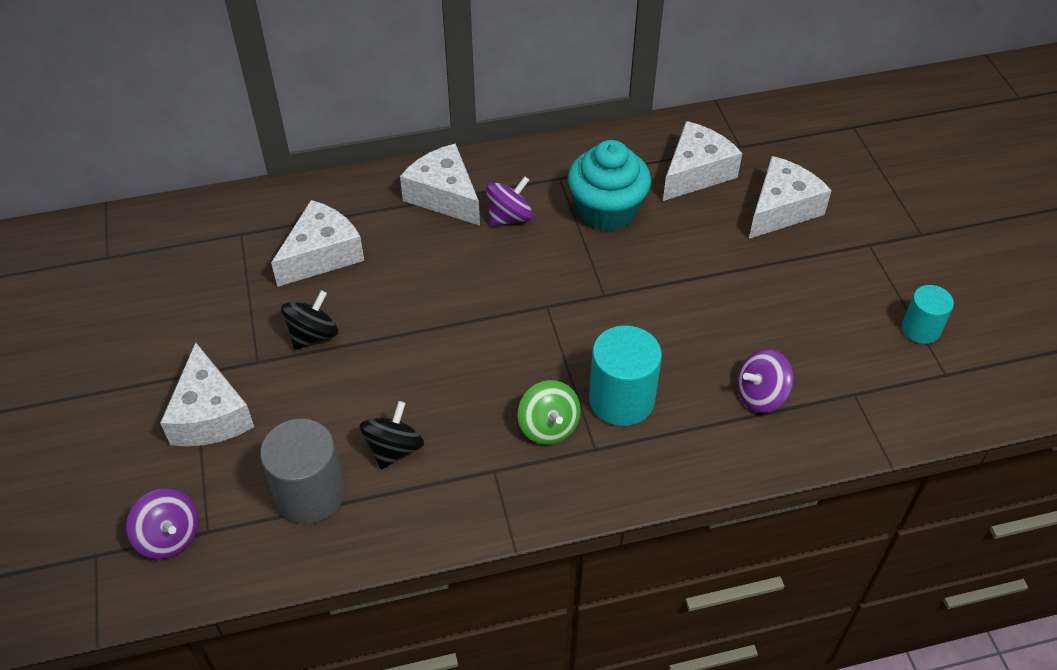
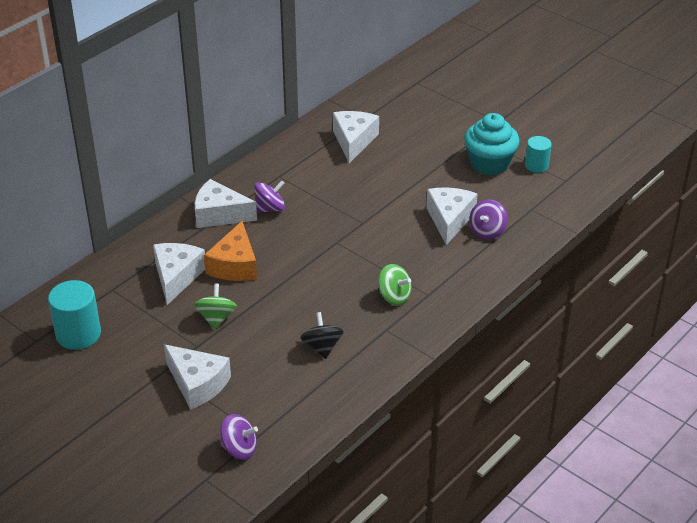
camera: 35 degrees left, 10 degrees down
grey cylinder [260,419,345,524] -> none
black spinning top [281,290,338,350] -> green spinning top [194,284,237,329]
purple spinning top [486,176,533,227] -> purple spinning top turned 45 degrees clockwise [254,180,285,213]
turquoise cupcake [568,140,651,232] -> turquoise cupcake moved to [464,113,520,175]
turquoise cylinder [589,325,662,426] -> turquoise cylinder moved to [48,280,101,350]
white cheese [749,156,832,239] -> white cheese moved to [426,188,477,245]
none -> orange cheese [204,221,257,281]

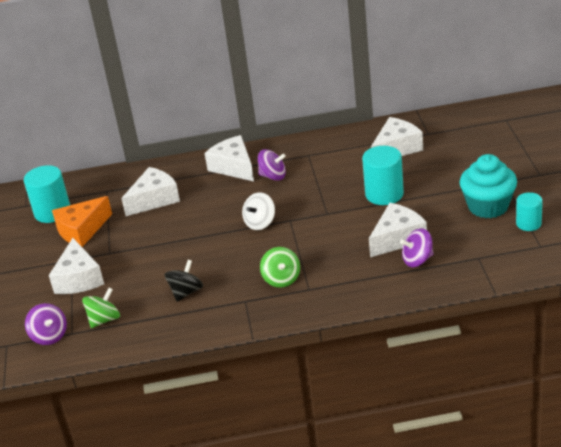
camera: 45 degrees right, 5 degrees down
green spinning top [194,284,237,329] -> green spinning top moved to [82,288,120,328]
orange cheese [204,221,257,281] -> orange cheese moved to [52,196,112,247]
none -> white spinning top [242,192,275,230]
none -> turquoise cylinder [362,146,404,205]

